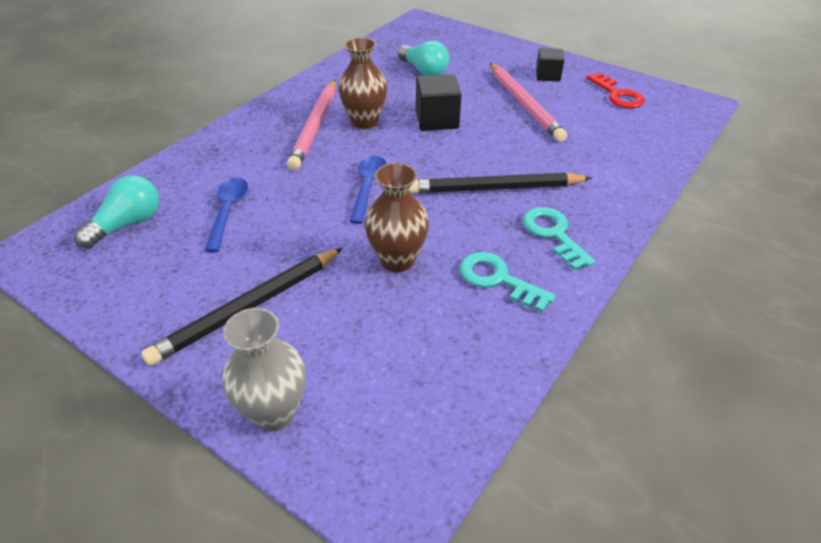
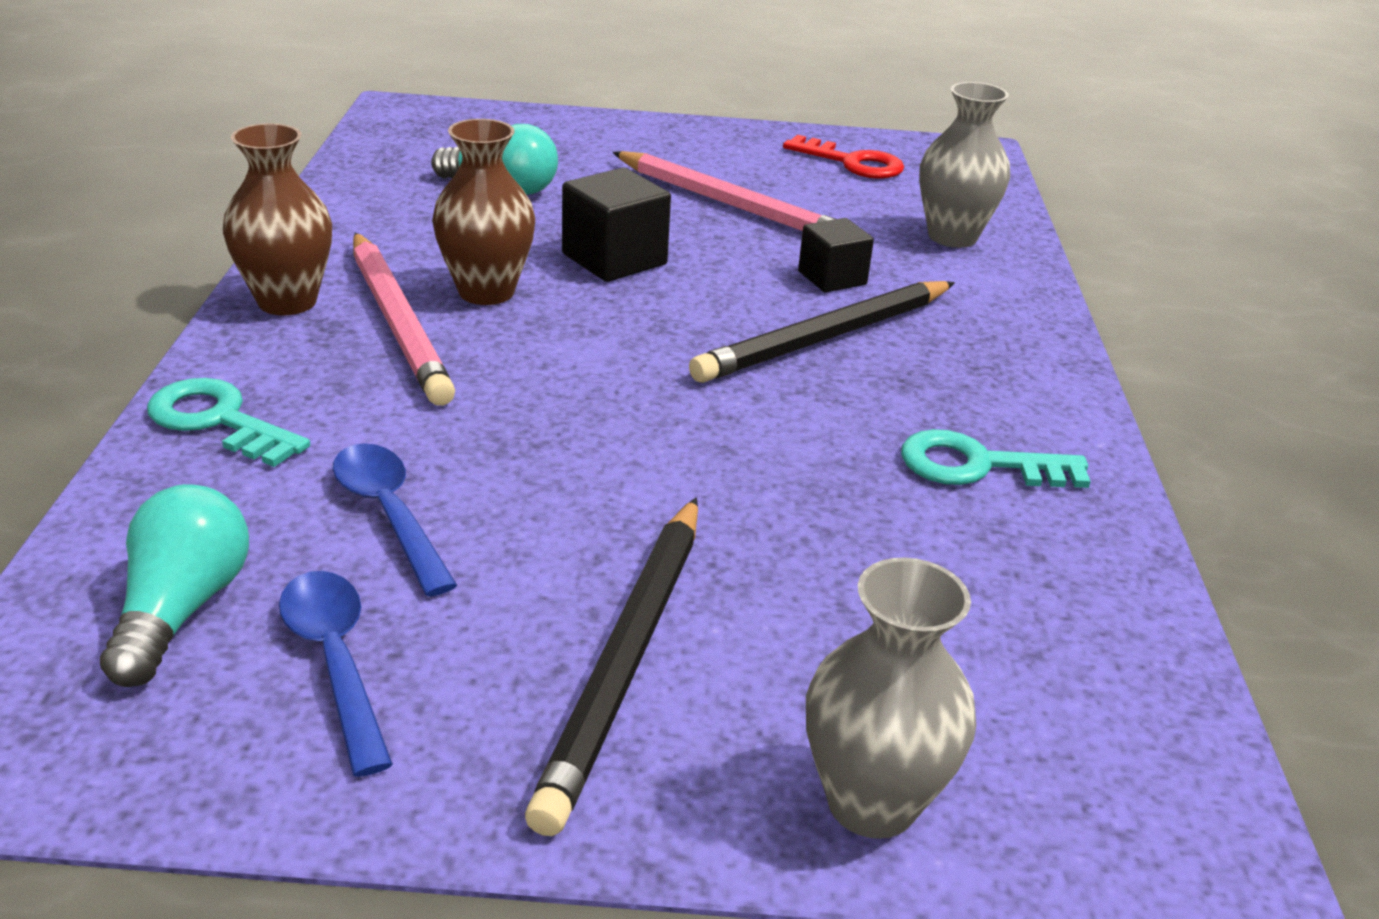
camera: 35 degrees left, 10 degrees down
blue spoon [349,156,387,224] -> blue spoon moved to [279,571,393,777]
brown vase [365,163,429,272] -> brown vase moved to [223,123,332,315]
turquoise key [523,207,595,270] -> turquoise key moved to [147,378,310,467]
black cube [536,48,564,81] -> black cube moved to [798,218,874,292]
none -> grey vase [919,82,1010,248]

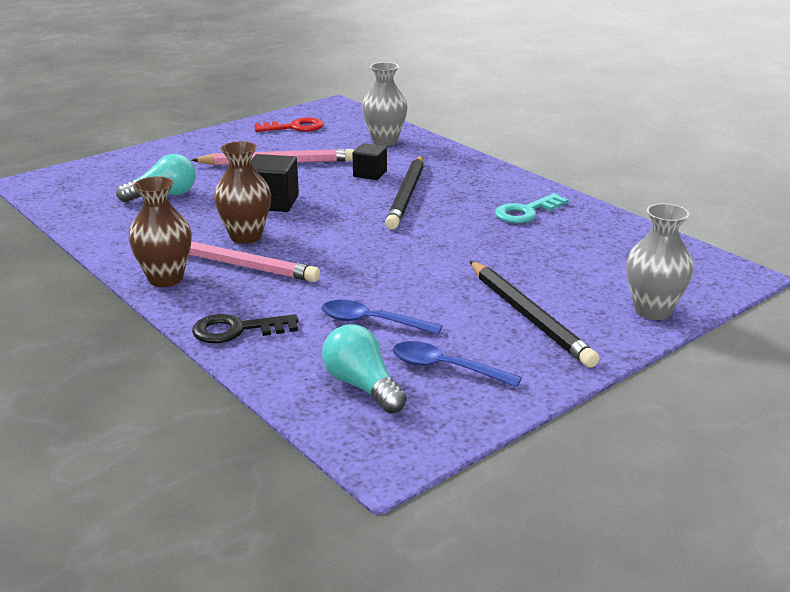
camera: 40 degrees left, 5 degrees down
turquoise key [147,378,310,467] -> black key [192,314,298,343]

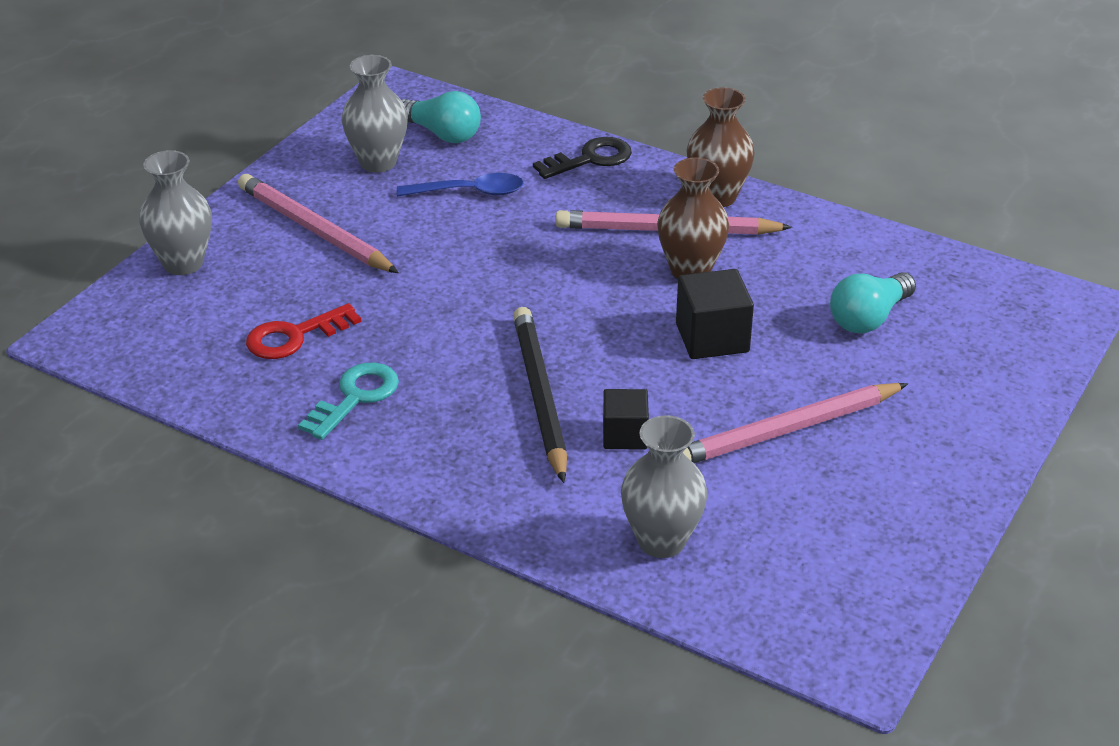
camera: 160 degrees right, 10 degrees up
red key [254,117,324,132] -> red key moved to [246,303,361,359]
blue spoon [393,341,522,387] -> grey vase [342,55,408,173]
black pencil [470,261,599,368] -> pink pencil [238,174,399,273]

